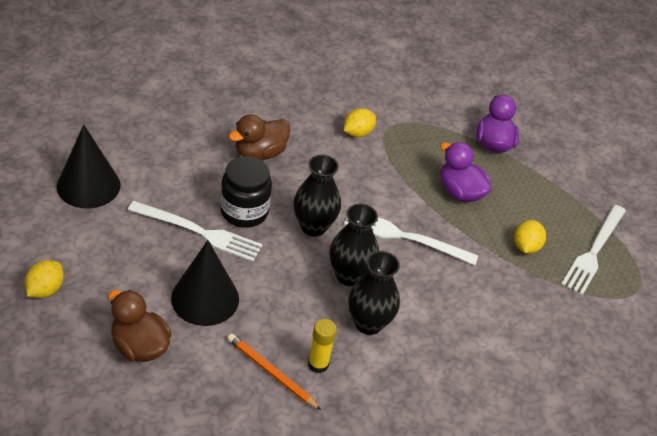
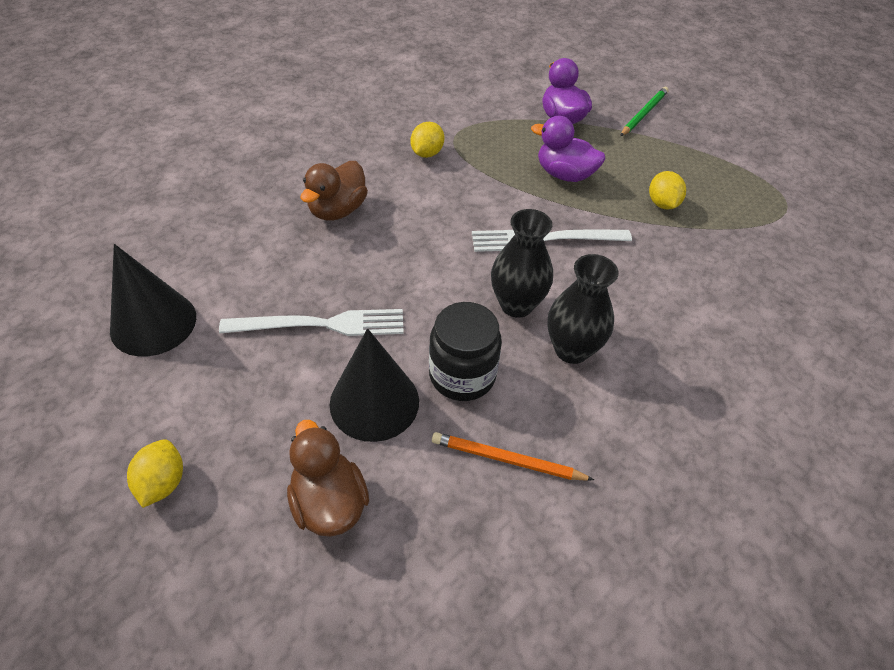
camera: 20 degrees left, 5 degrees up
brown duck [108,290,172,362] -> brown duck turned 45 degrees clockwise [287,420,369,537]
black jar [220,156,272,228] -> black jar moved to [429,302,502,401]
black vase [294,155,341,237] -> none
yellow glue stick [308,319,337,373] -> none
white fork [561,205,626,295] -> none
none -> green pencil [620,87,669,136]

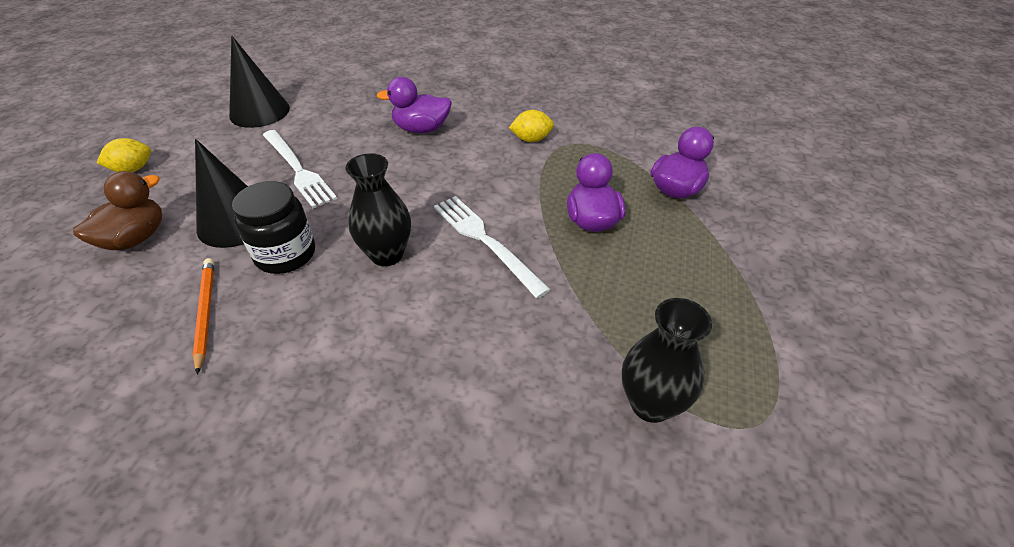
camera: 60 degrees right, 5 degrees down
brown duck [301,161,368,221] -> purple duck [377,77,452,133]
black vase [547,254,619,364] -> black vase moved to [622,298,712,423]
green pencil [620,87,669,136] -> none
yellow lemon [649,171,686,210] -> none

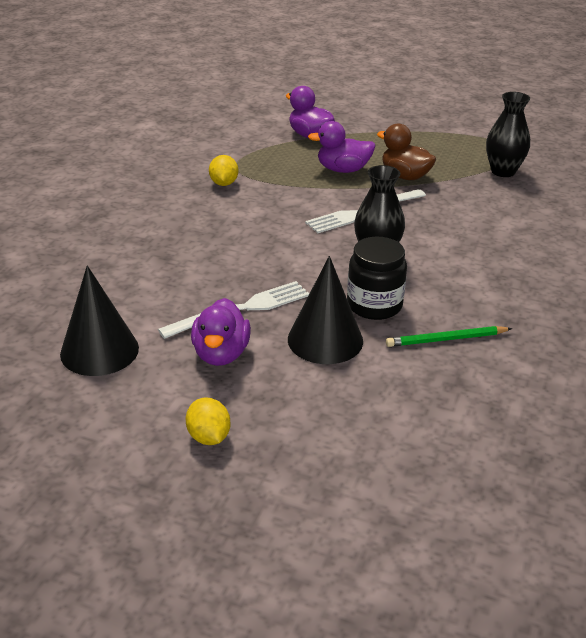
camera: 85 degrees left, 10 degrees down
brown duck [73,171,162,250] -> brown duck moved to [377,123,436,180]
orange pencil [193,258,214,375] -> green pencil [386,326,512,347]
purple duck [377,77,452,133] -> purple duck moved to [191,298,251,366]

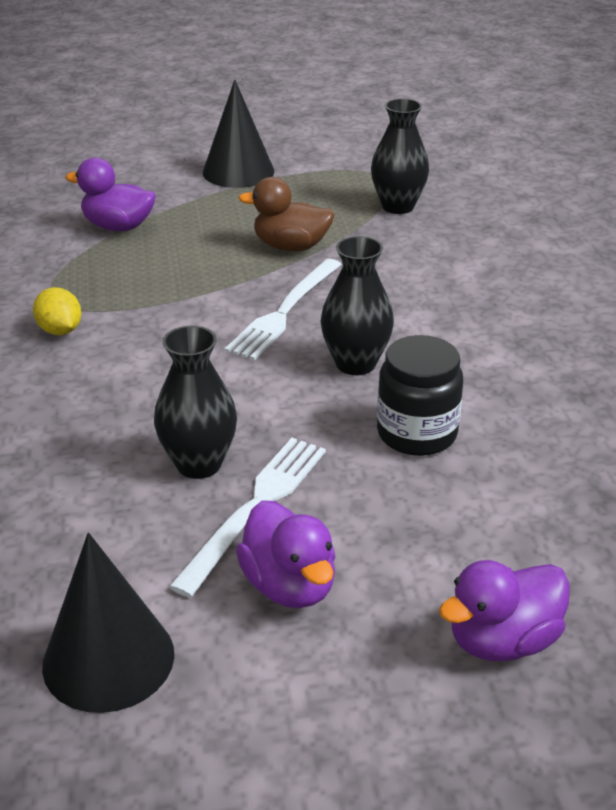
camera: 30 degrees left, 0 degrees up
yellow lemon [186,397,230,445] -> none
black cone [288,256,363,364] -> black cone moved to [203,80,274,188]
purple duck [308,121,376,173] -> purple duck moved to [439,560,570,662]
green pencil [386,326,512,347] -> none
none -> black vase [154,326,237,479]

